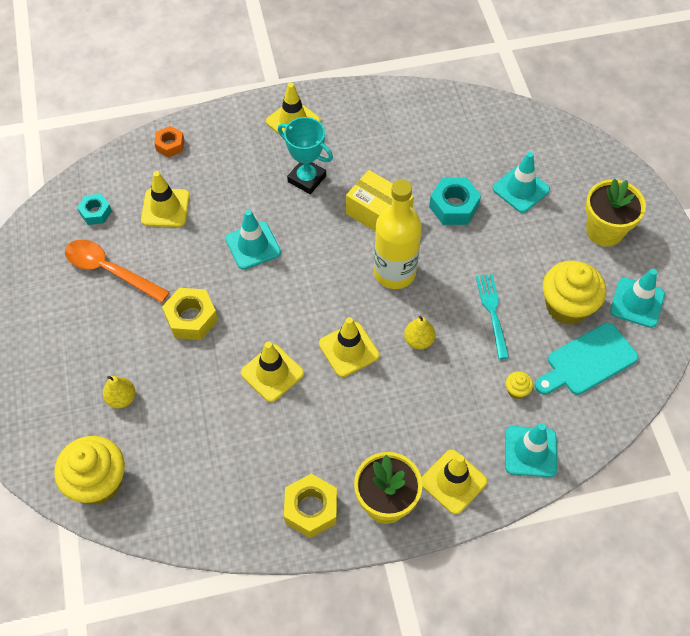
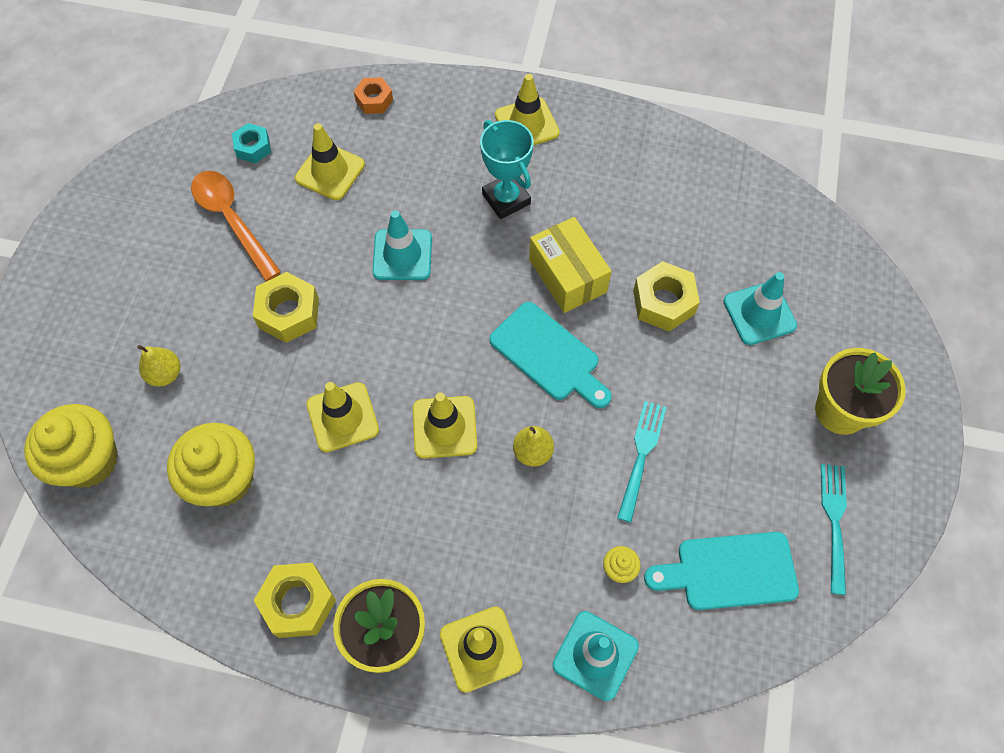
camera: 25 degrees right, 5 degrees up
yellow bottle [374,180,422,289] -> turquoise cutting board [489,302,612,408]
turquoise nut [429,178,481,225] -> yellow nut [633,261,700,332]
yellow cupcake [543,261,606,325] -> yellow cupcake moved to [167,423,255,507]
turquoise traffic cone [610,269,665,328] -> turquoise fork [821,464,847,595]

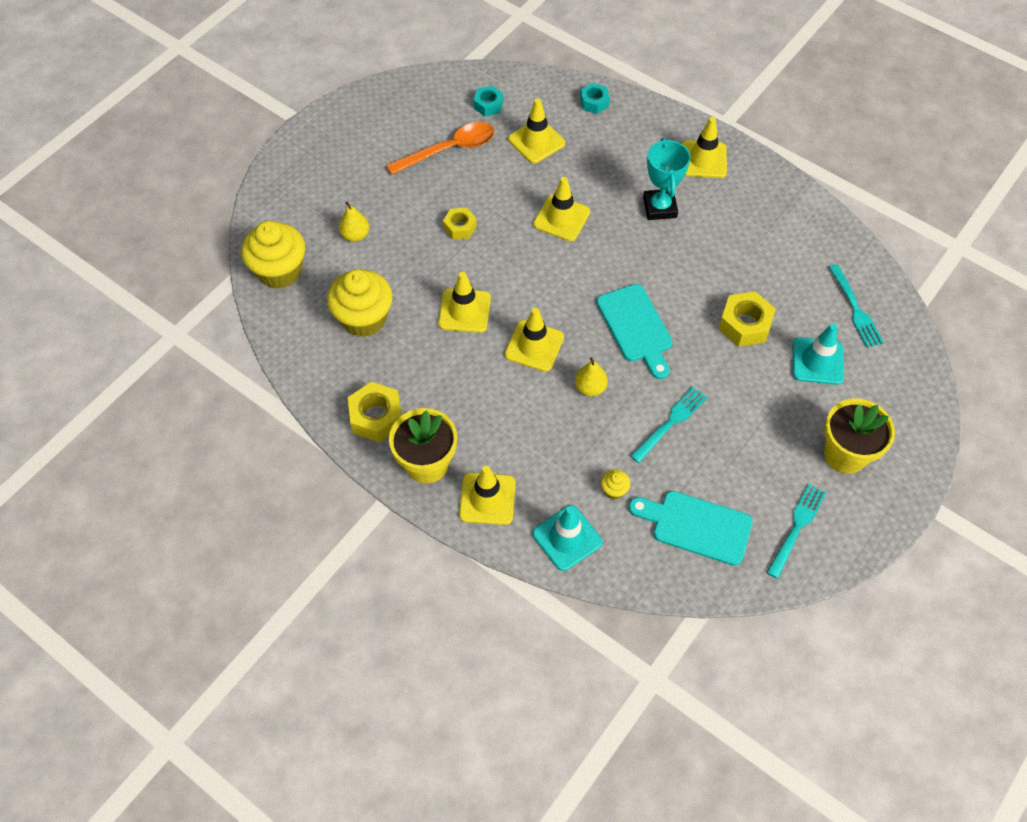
camera: 25 degrees right, 5 degrees down
orange spoon [191,171,281,281] -> orange spoon turned 75 degrees clockwise [386,122,494,175]
yellow nut [253,272,319,343] -> yellow nut [443,208,477,240], size x0.64
orange nut [354,77,393,114] -> turquoise nut [580,83,610,114]
turquoise traffic cone [372,210,432,280] -> yellow traffic cone [533,177,590,241]
yellow box [529,217,611,313] -> none
none -> turquoise fork [829,264,884,348]

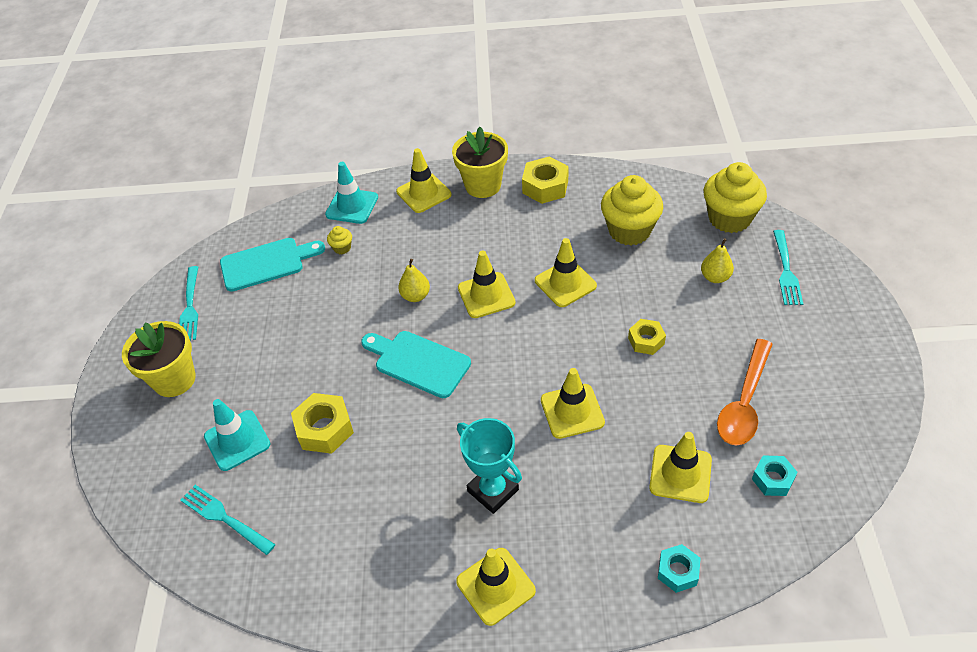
camera: 145 degrees right, 10 degrees down
turquoise fork [630,387,708,463] -> turquoise fork moved to [773,230,803,305]

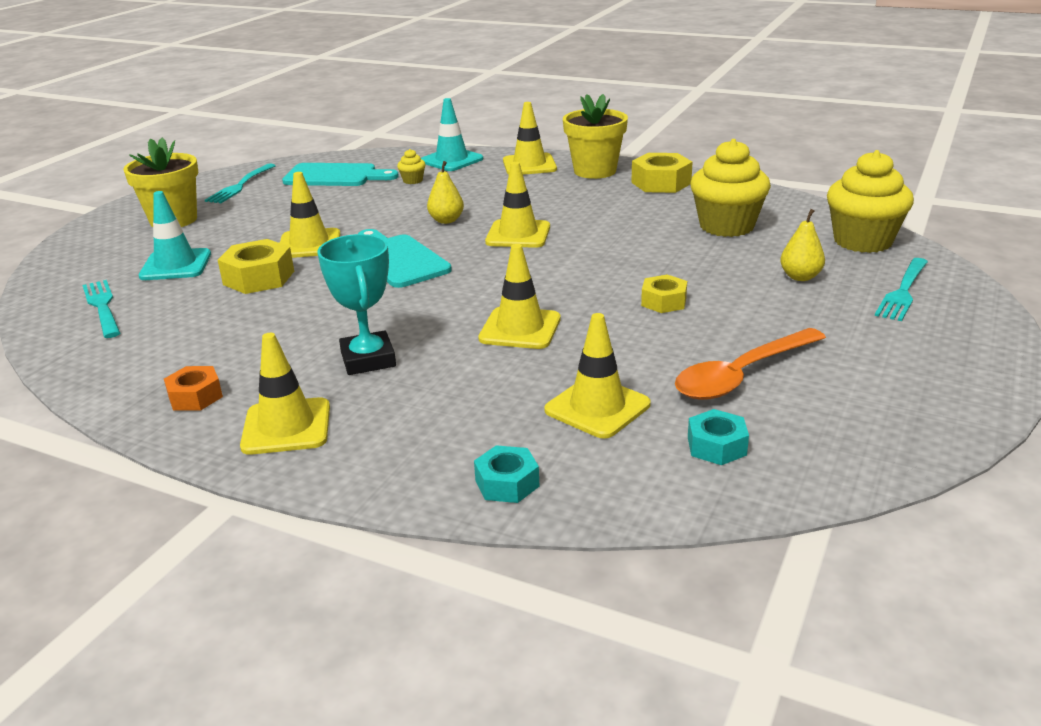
camera: 25 degrees right, 20 degrees down
yellow traffic cone [535,238,597,307] -> yellow traffic cone moved to [280,172,340,258]
none -> orange nut [164,366,223,410]

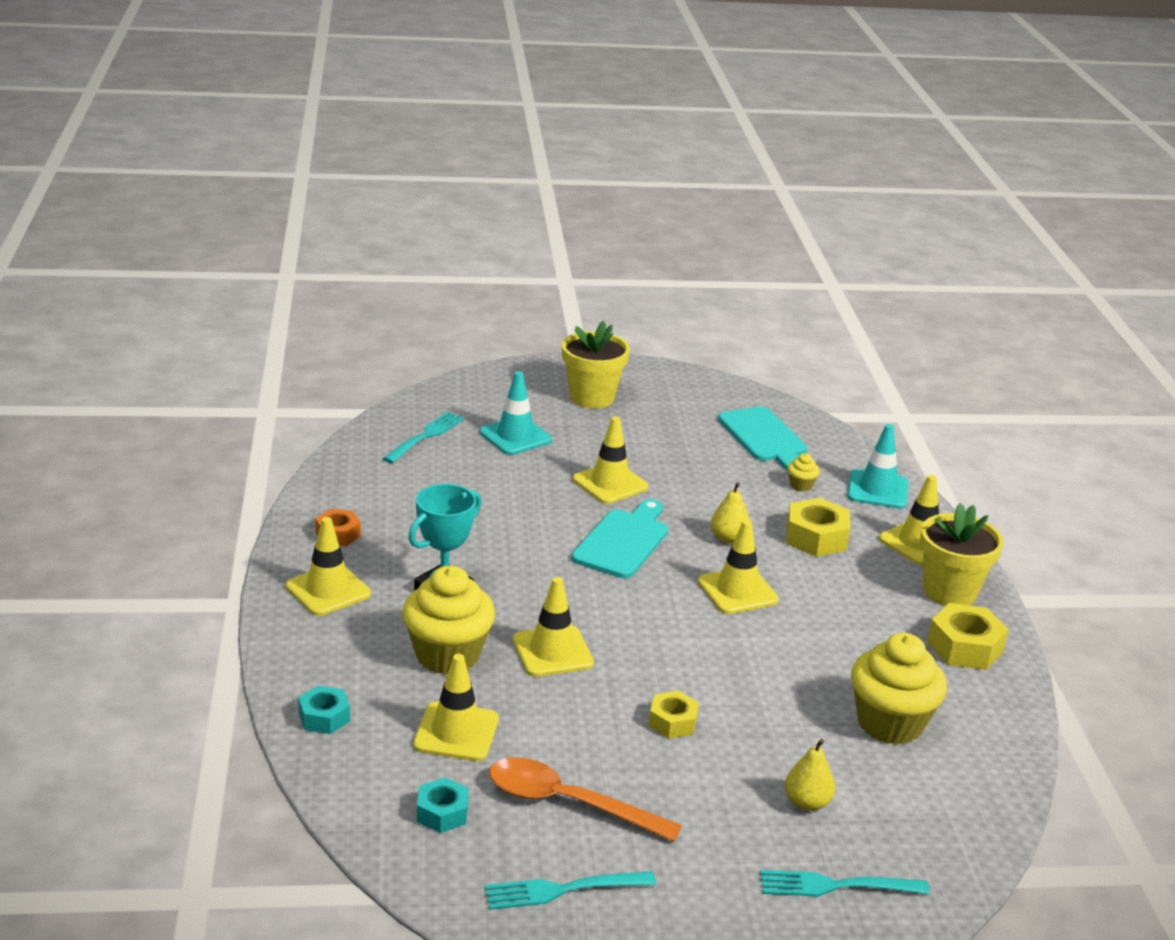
camera: 55 degrees right, 0 degrees up
turquoise fork [205,163,276,203] -> turquoise fork moved to [485,871,656,910]
yellow nut [218,239,294,294] -> yellow nut moved to [786,498,850,557]
yellow cupcake [827,150,914,253] -> yellow cupcake moved to [402,565,495,675]

